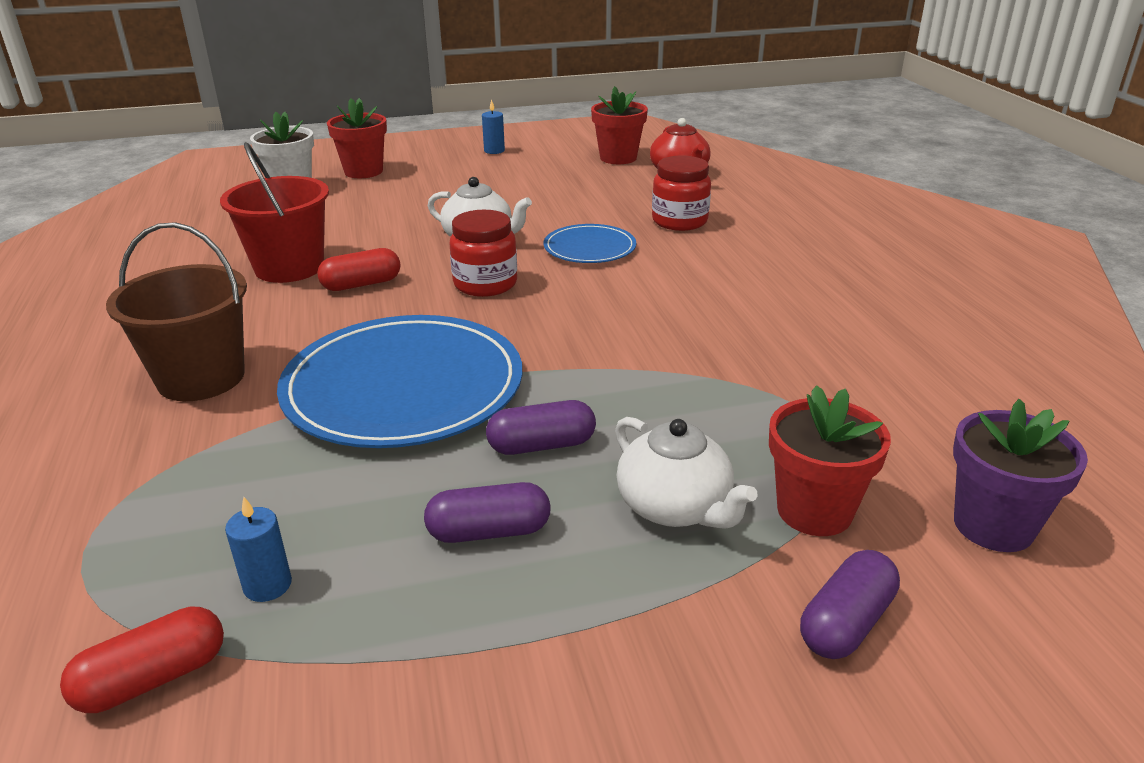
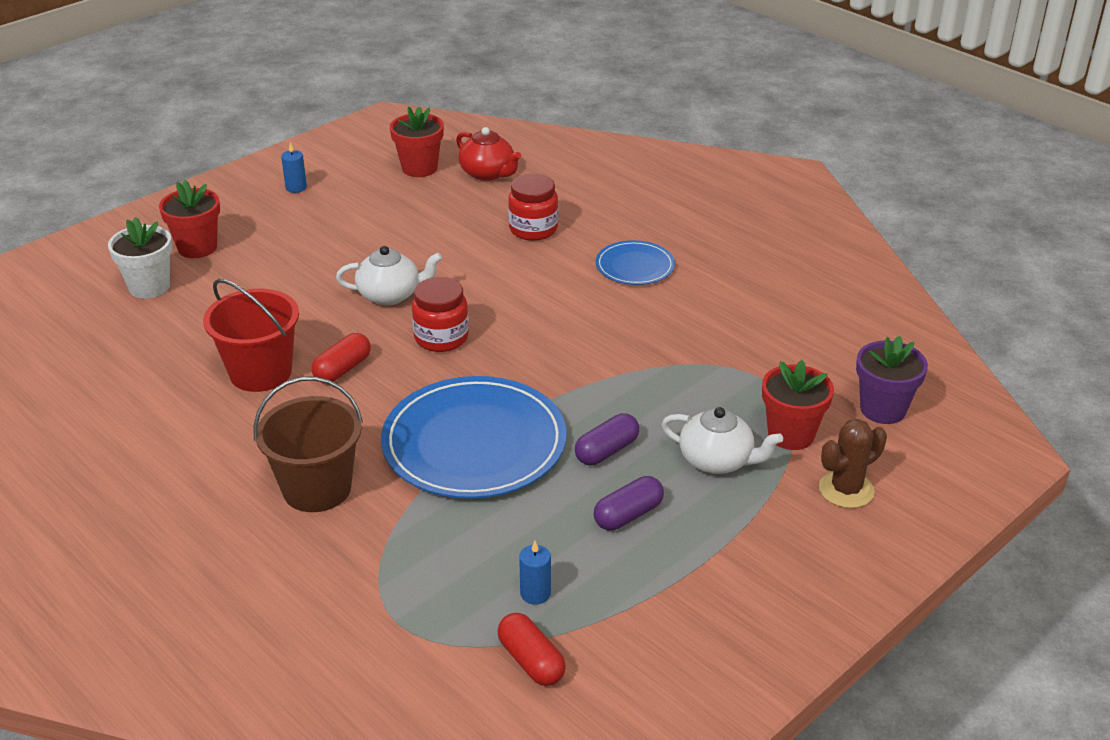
camera: 30 degrees left, 5 degrees up
red capsule [60,606,224,713] -> red capsule turned 60 degrees counterclockwise [497,613,566,686]
blue plate [543,224,636,263] -> blue plate moved to [596,240,675,285]
purple capsule [800,550,900,659] -> brown cactus [819,419,887,508]

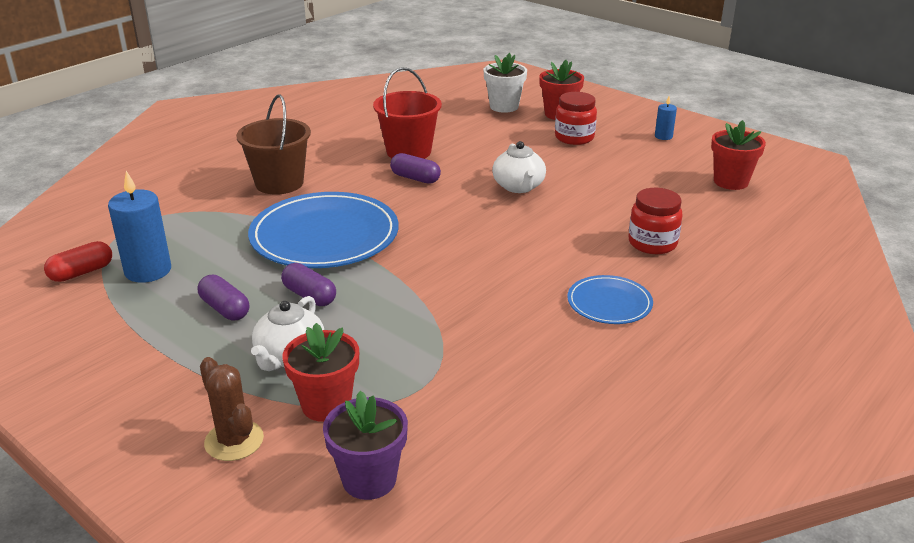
camera: 85 degrees right, 5 degrees down
red capsule [312,333,371,383] -> purple capsule [390,153,441,184]
red jar [412,277,469,352] -> red jar moved to [555,92,597,145]
red teapot [456,127,521,181] -> none
blue candle [519,541,551,605] -> blue candle [108,171,171,283], size x1.96

